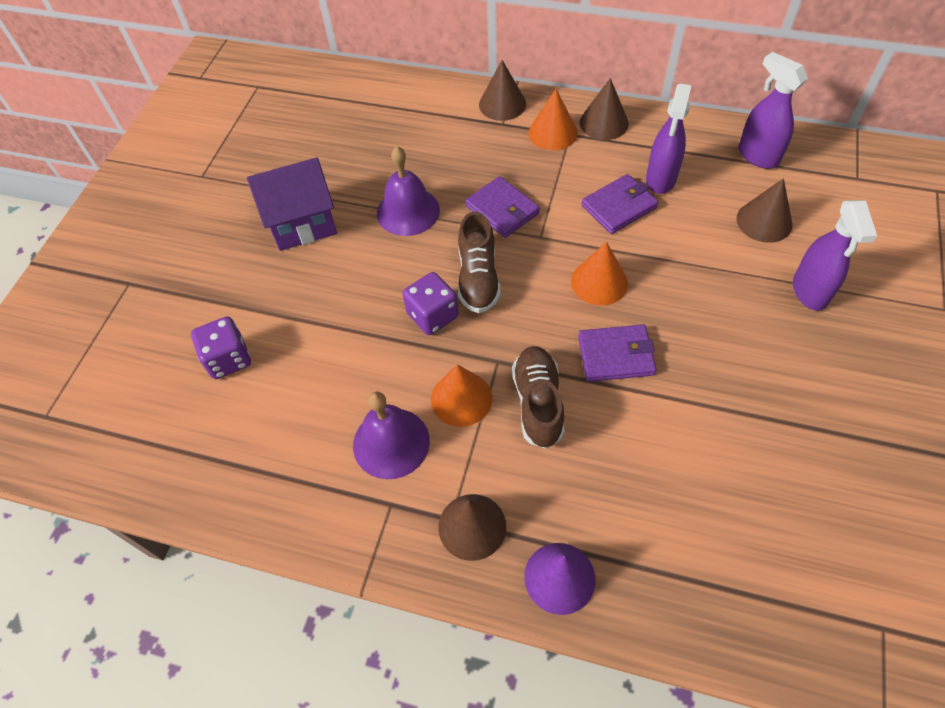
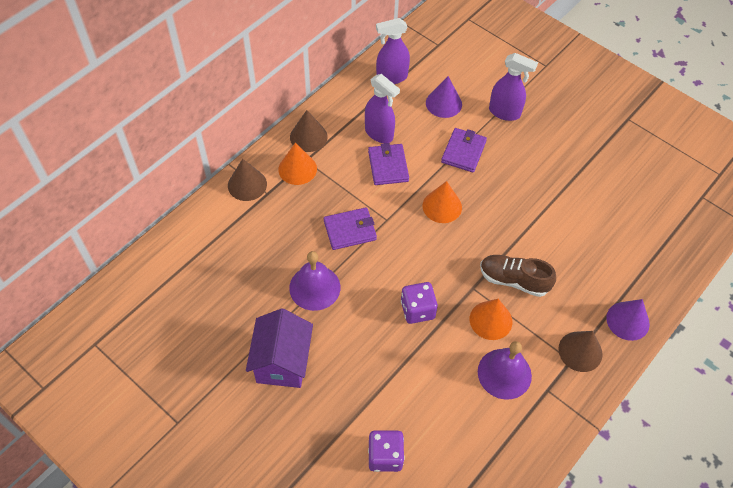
camera: 70 degrees left, 0 degrees up
brown shoe [458,212,501,313] -> none
purple wallet [578,324,657,382] -> purple wallet moved to [441,128,487,173]
brown cone [736,178,792,243] -> purple cone [426,76,462,118]

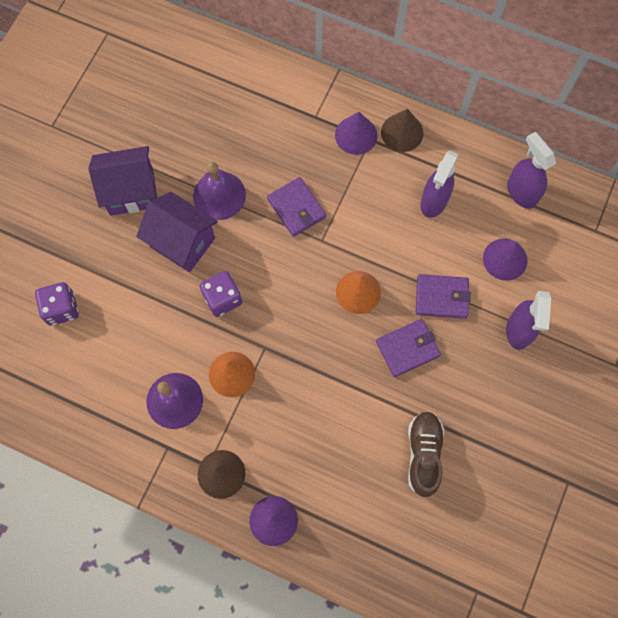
camera: 75 degrees right, 15 degrees up
brown cone [228,159,267,201] -> none
orange cone [278,143,317,185] -> purple cone [335,112,378,155]
purple wallet [368,143,409,185] -> purple wallet moved to [376,319,441,377]
brown shoe [480,255,556,297] -> brown shoe moved to [408,411,444,497]
none -> purple house [136,192,218,272]

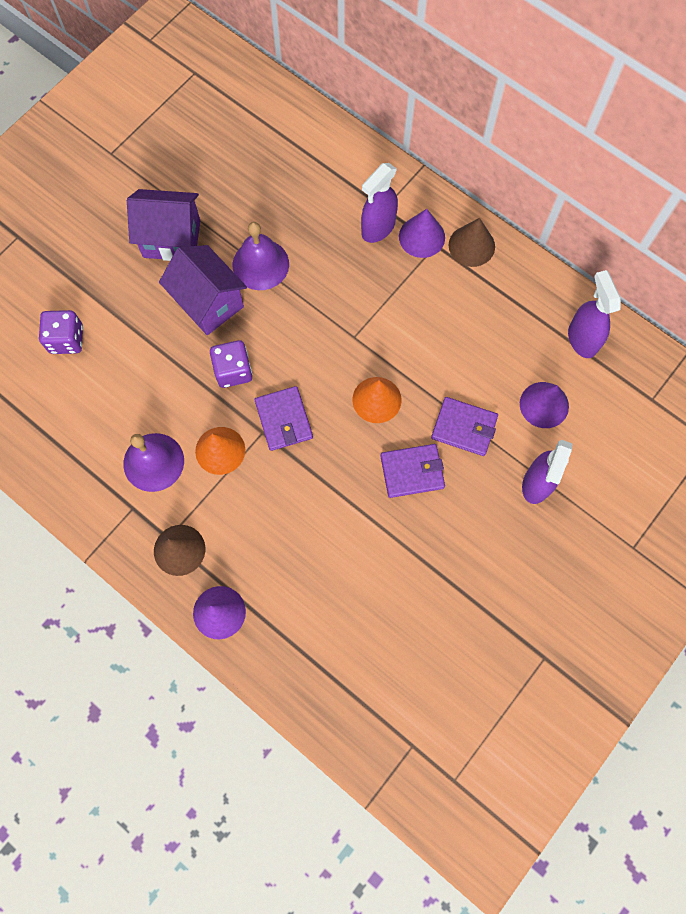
camera: 15 degrees right, 0 degrees up
purple wallet [267,177,326,237] -> purple wallet moved to [254,386,313,451]
brown shoe [408,411,444,497] -> none
purple spray bottle [420,151,459,218] -> purple spray bottle moved to [361,163,398,243]

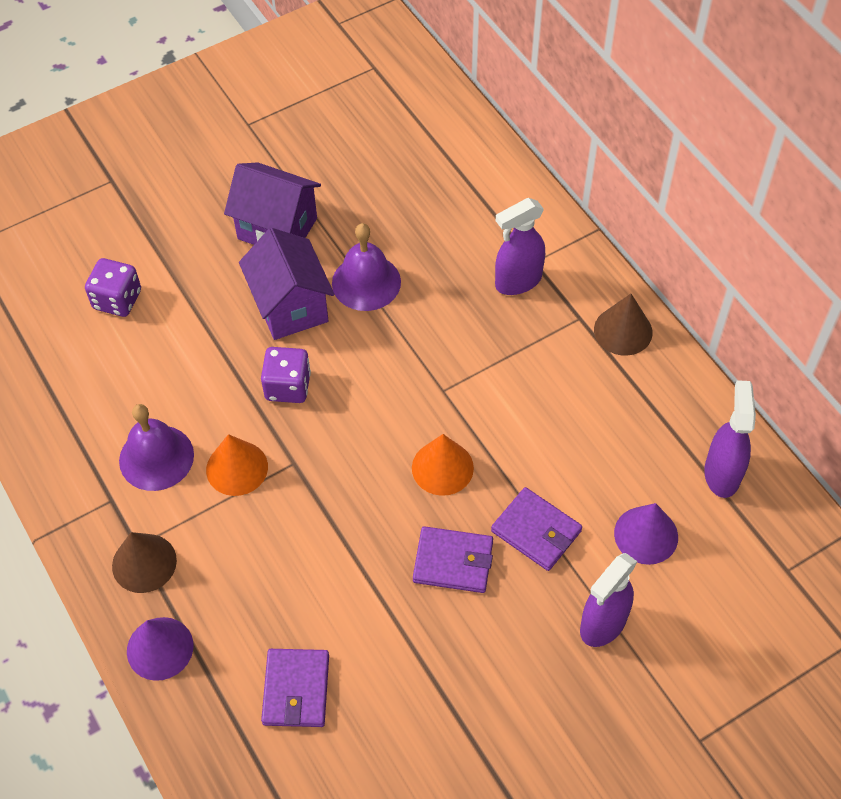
camera: 20 degrees right, 15 degrees down
purple wallet [254,386,313,451] -> purple wallet moved to [261,649,329,727]
purple cone [399,209,445,258] -> none

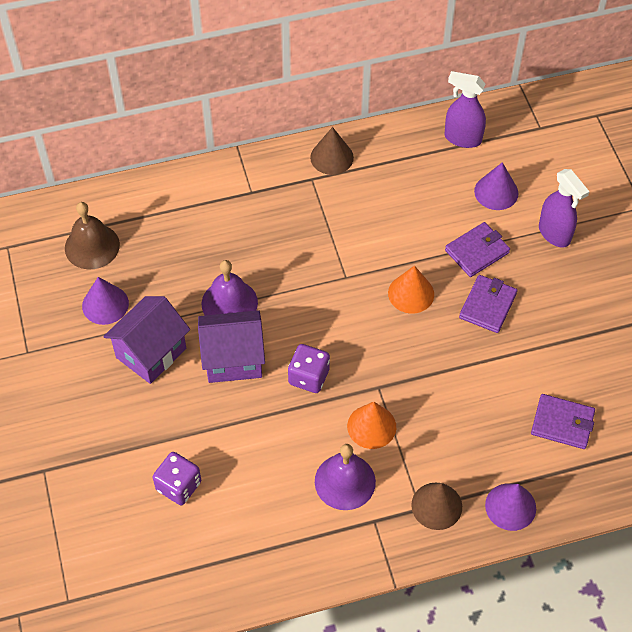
camera: 75 degrees left, 0 degrees up
purple spray bottle [495,198,545,295] -> none
none -> brown bell [65,202,120,269]
none -> purple cone [82,277,129,325]

